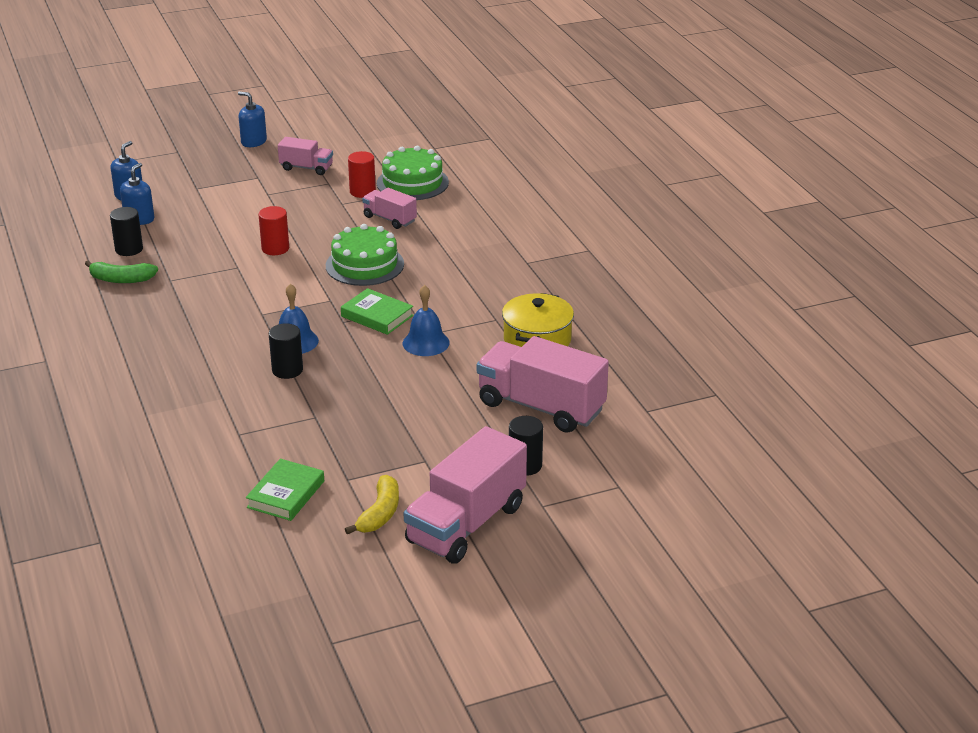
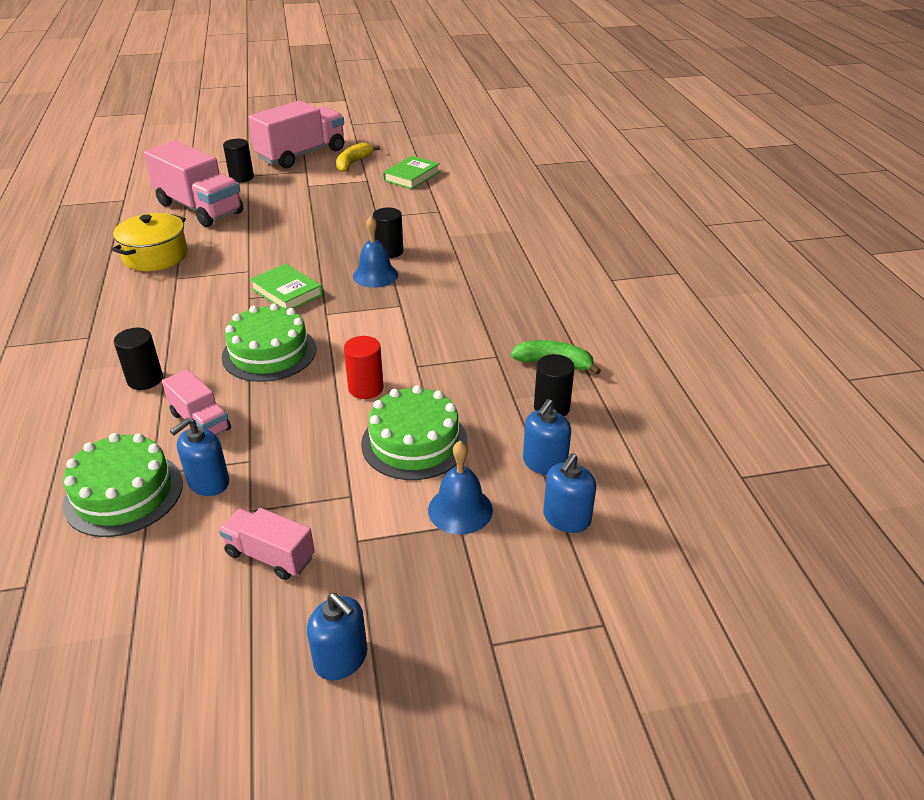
camera: 170 degrees left, 5 degrees up
red cylinder [348,151,376,198] -> blue soap dispenser [170,418,229,496]
blue bell [403,285,450,356] -> blue bell moved to [428,441,493,535]
none -> black cylinder [114,328,163,390]
none -> green cake [361,385,468,480]

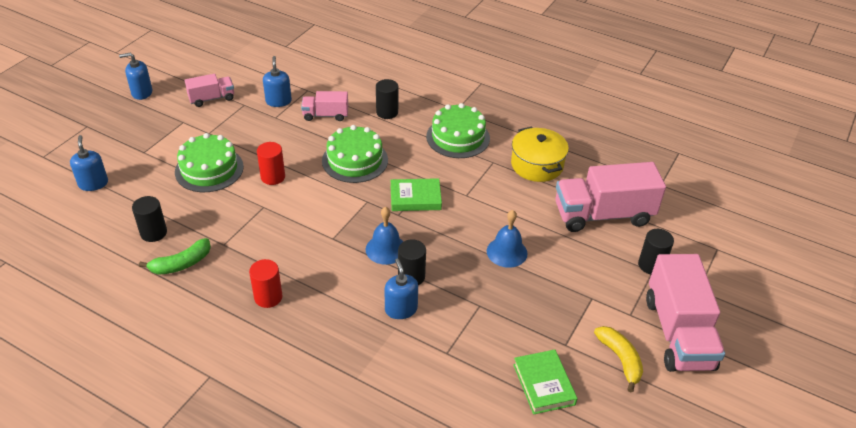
camera: 130 degrees right, 5 degrees up
green cake [63,433,183,537] -> green cake moved to [426,103,490,158]
blue bell [428,441,493,535] -> blue bell moved to [487,210,527,268]
blue soap dispenser [523,399,571,475] -> blue soap dispenser moved to [385,259,418,319]
none -> red cylinder [249,259,282,308]

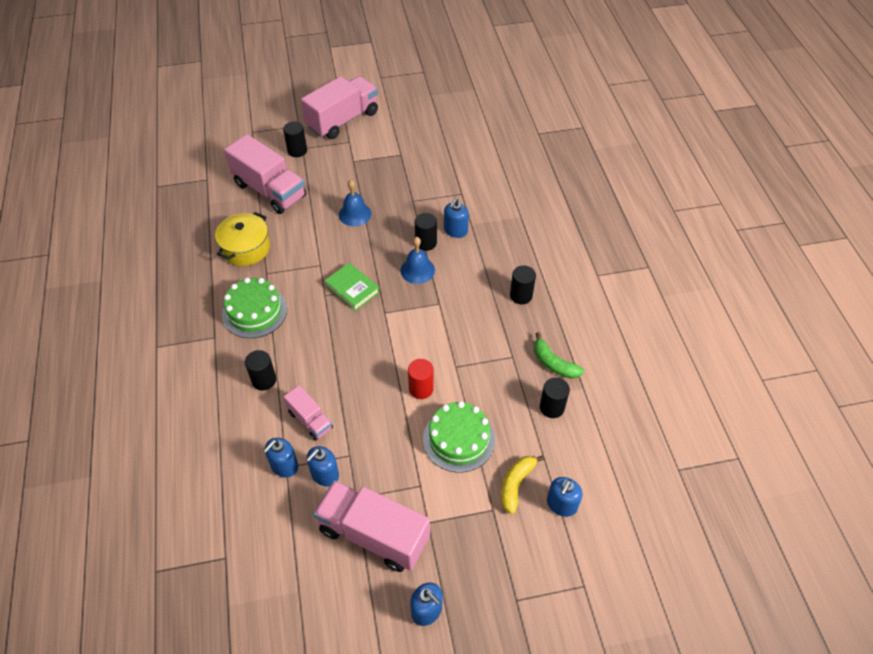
camera: 130 degrees left, 10 degrees up
green banana [139,238,211,275] -> green banana turned 150 degrees counterclockwise [534,332,584,379]
pink truck [184,74,234,107] -> pink truck [313,480,430,572], size x1.91
red cylinder [249,259,282,308] -> black cylinder [510,265,536,304]
green cake [322,125,388,183] -> none
green book [513,349,578,415] -> none
yellow banana [594,326,643,393] -> yellow banana moved to [501,455,545,514]
none -> blue soap dispenser [263,438,298,478]

